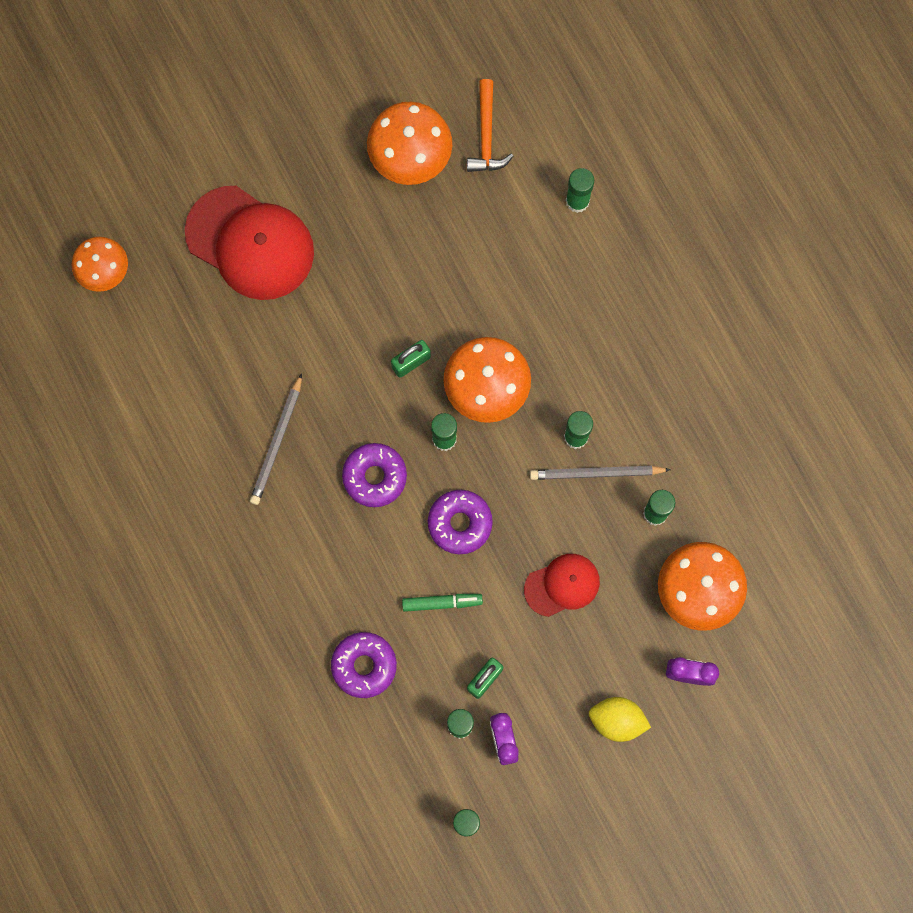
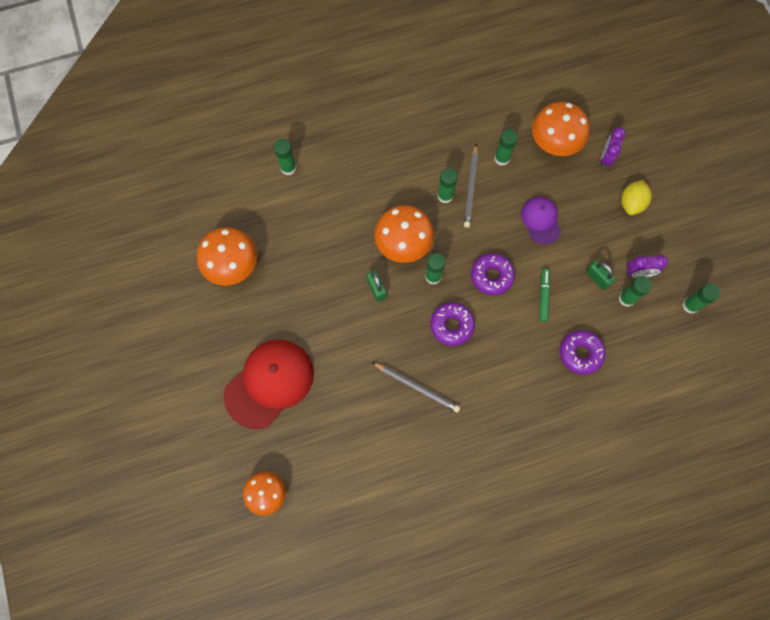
camera: 80 degrees left, 5 degrees down
orange hammer [467,79,513,172] -> none
red cap [524,554,600,617] -> purple cap [521,197,561,245]

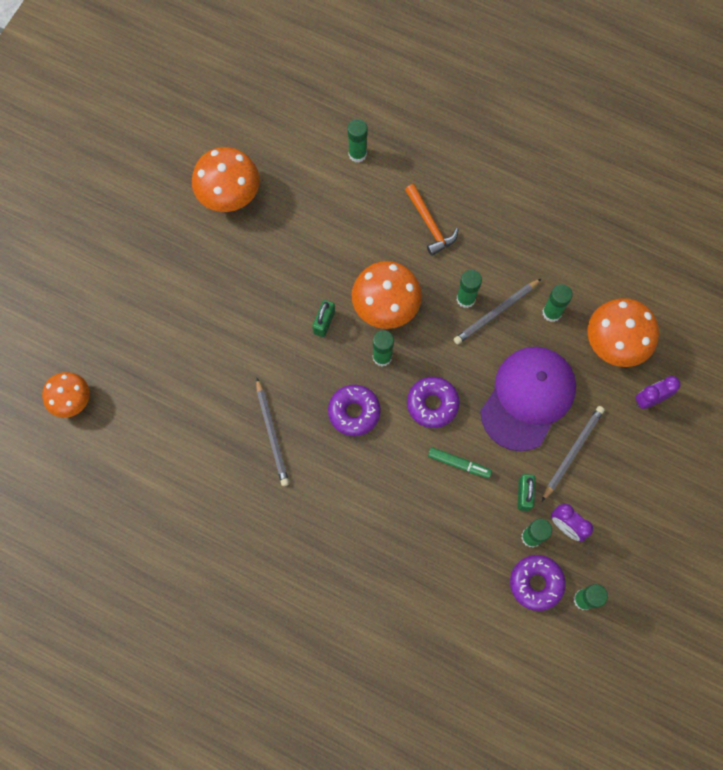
camera: 45 degrees right, 0 degrees up
red cap [224,339,314,429] -> none
purple cap [521,197,561,245] -> purple cap [480,347,576,451], size x1.80
green marker [539,269,550,322] -> green marker turned 60 degrees clockwise [428,447,492,478]
purple donut [560,330,606,375] -> purple donut moved to [510,555,566,611]
yellow lemon [621,180,652,215] -> none
none -> orange hammer [405,184,459,256]
none -> grey pencil [542,406,605,501]

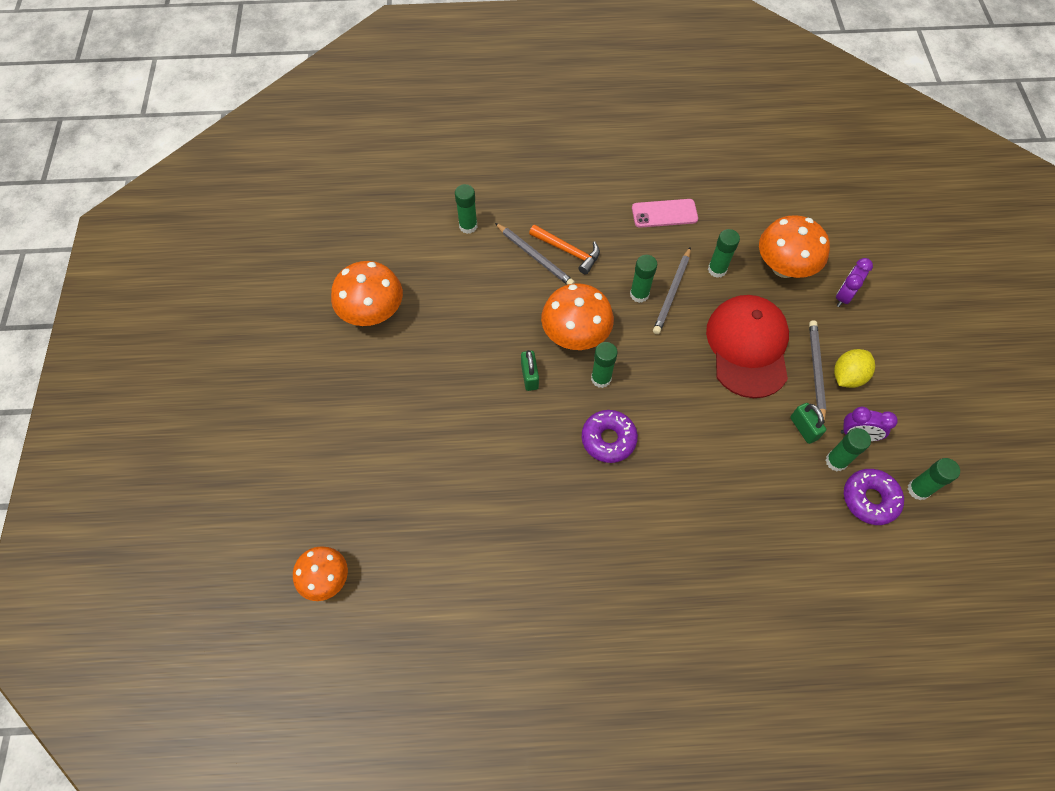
camera: 30 degrees left, 10 degrees down
grey pencil [256,378,289,486] -> grey pencil moved to [495,223,575,285]
purple donut [407,377,460,428] -> none
green marker [428,447,492,478] -> none
purple cap [480,347,576,451] -> red cap [706,295,789,398]
none -> pink phone [632,199,698,228]
none -> yellow lemon [834,349,875,388]

